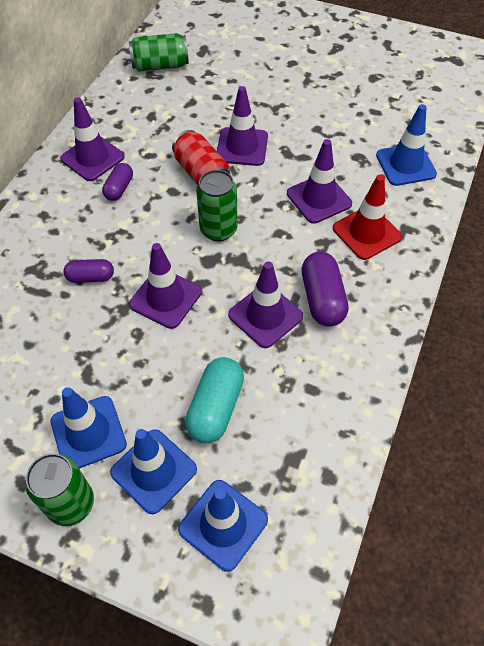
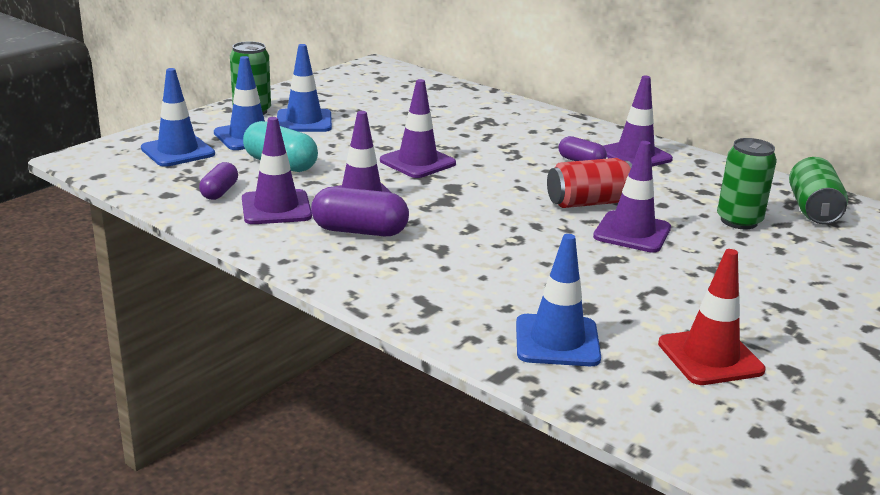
camera: 105 degrees right, 30 degrees down
purple capsule [63,259,114,283] -> purple capsule moved to [199,162,238,200]
green can [196,170,237,241] -> green can moved to [717,138,777,229]
purple traffic cone [287,139,352,224] -> purple traffic cone moved to [242,117,312,224]
red traffic cone [333,175,402,260] -> red traffic cone moved to [658,249,766,385]

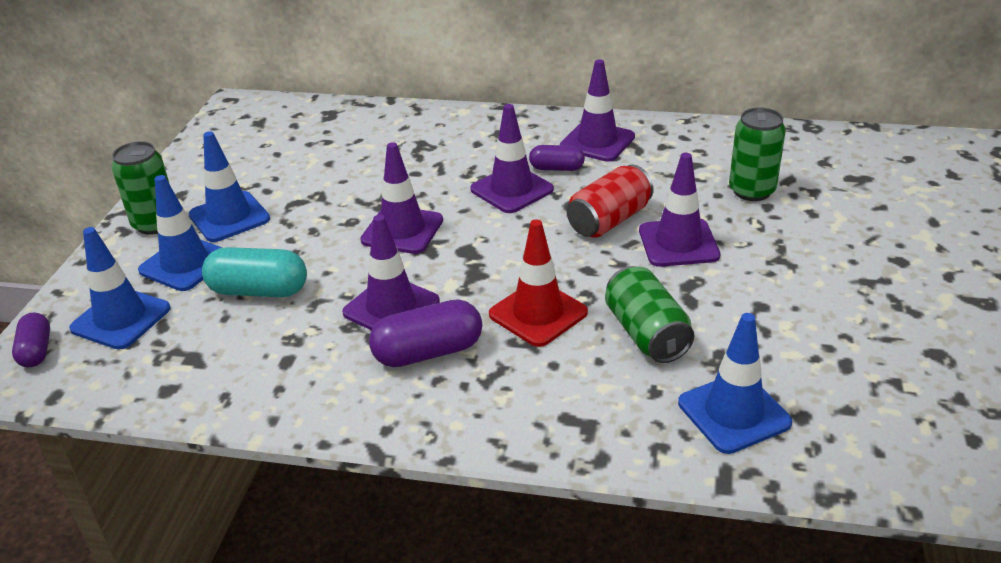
camera: 25 degrees left, 10 degrees up
purple capsule [199,162,238,200] -> purple capsule moved to [12,313,50,367]
purple traffic cone [242,117,312,224] -> purple traffic cone moved to [470,104,554,213]
red traffic cone [658,249,766,385] -> red traffic cone moved to [489,219,588,347]
green can [789,157,848,224] -> green can moved to [605,266,694,363]

